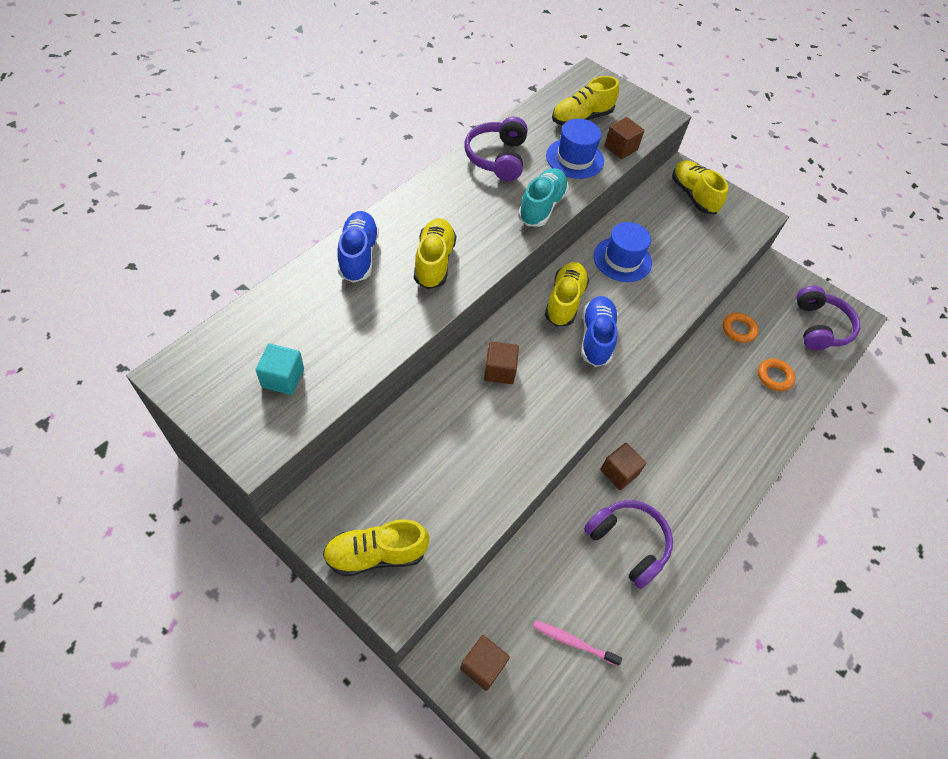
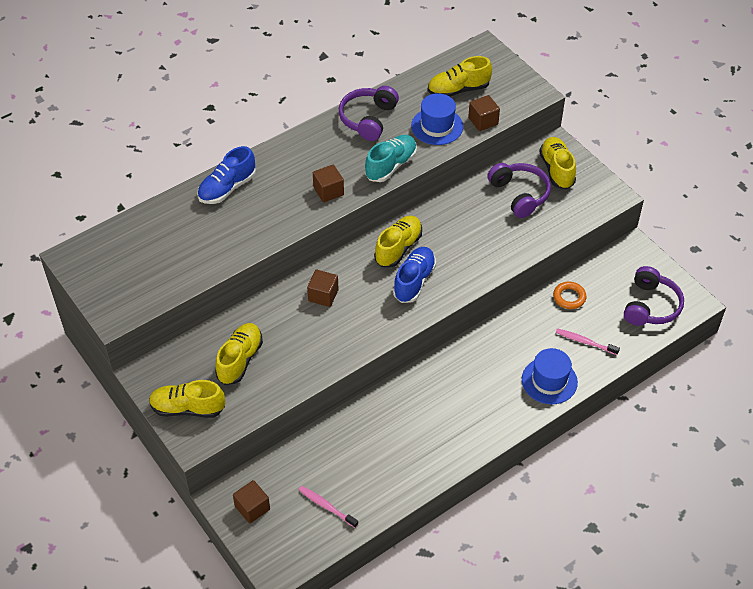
camera: 20 degrees right, 5 degrees down
turquoise cube [256,344,304,395] -> none
blue shoe [337,211,379,283] -> blue shoe turned 150 degrees counterclockwise [197,146,256,204]
yellow shoe [414,218,456,289] -> yellow shoe moved to [215,323,263,385]
purple headphones [584,500,673,589] -> purple headphones moved to [487,163,551,218]
blue hat [594,222,652,282] -> blue hat moved to [522,348,578,404]
brown cube [600,443,646,490] -> brown cube moved to [313,165,344,202]
orange ring [758,359,796,391] -> pink toothbrush [556,328,620,355]

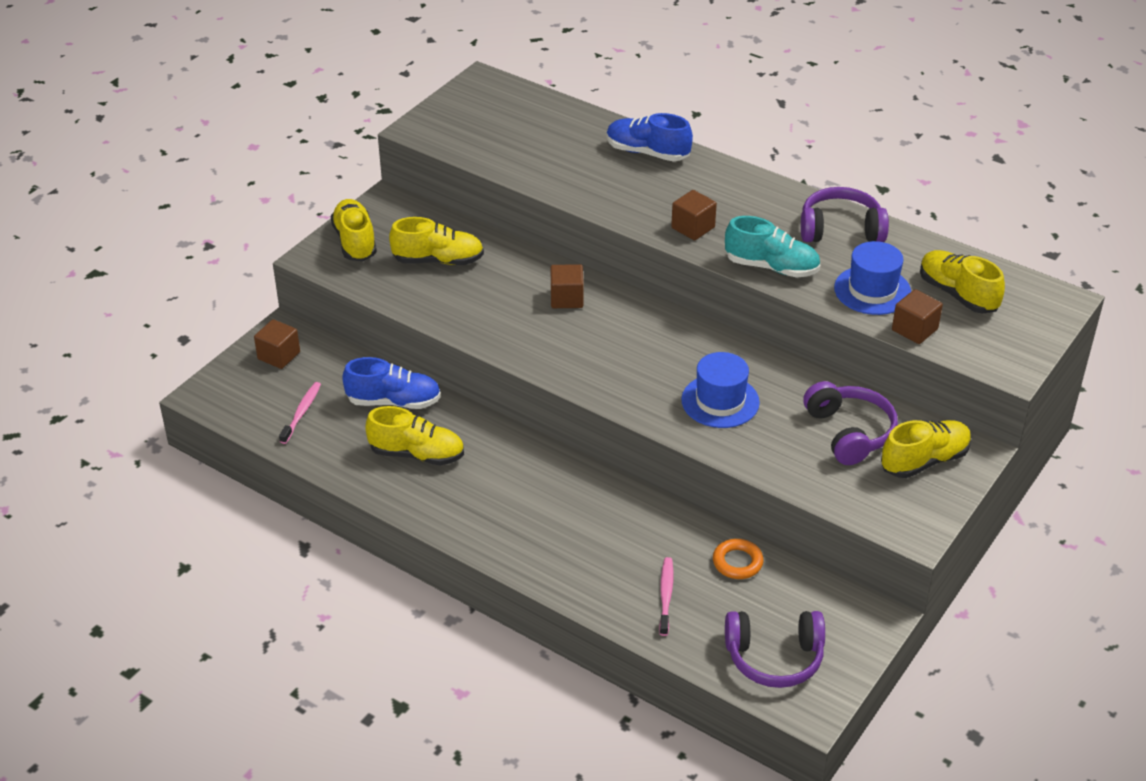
camera: 70 degrees right, 10 degrees down
yellow shoe [374,216,422,268] -> yellow shoe moved to [366,406,464,466]
blue shoe [393,247,436,303] -> blue shoe moved to [342,357,441,409]
purple headphones [487,163,551,218] -> purple headphones turned 60 degrees counterclockwise [803,381,898,465]
blue hat [522,348,578,404] -> blue hat moved to [681,352,760,428]

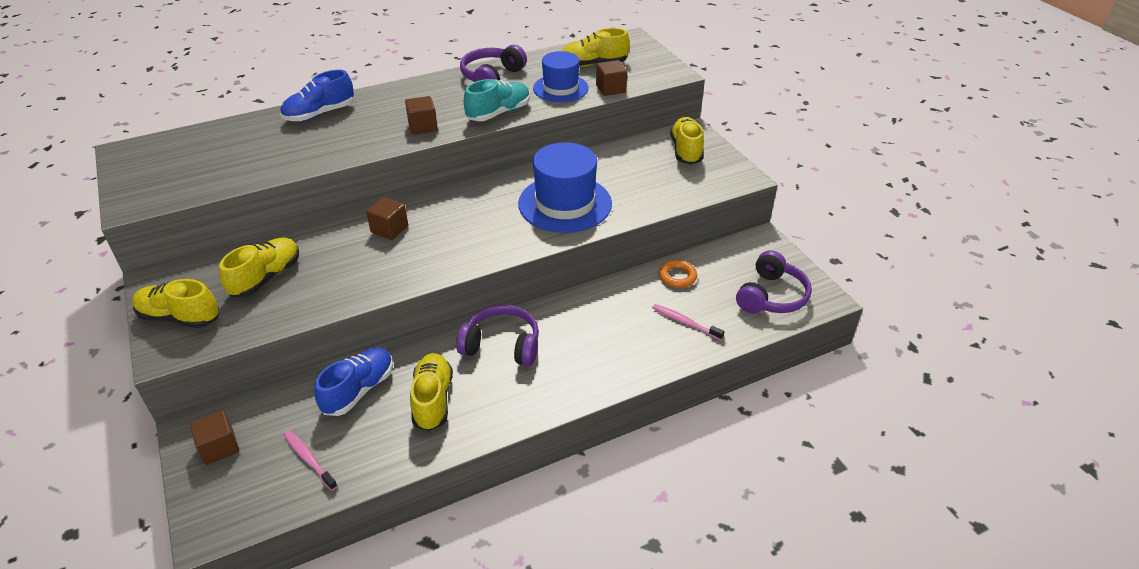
camera: 60 degrees left, 0 degrees up
yellow shoe [366,406,464,466] -> yellow shoe turned 45 degrees counterclockwise [410,353,453,431]
blue hat [681,352,760,428] -> blue hat [518,142,612,233], size x1.54
purple headphones [803,381,898,465] -> purple headphones moved to [456,305,539,366]

